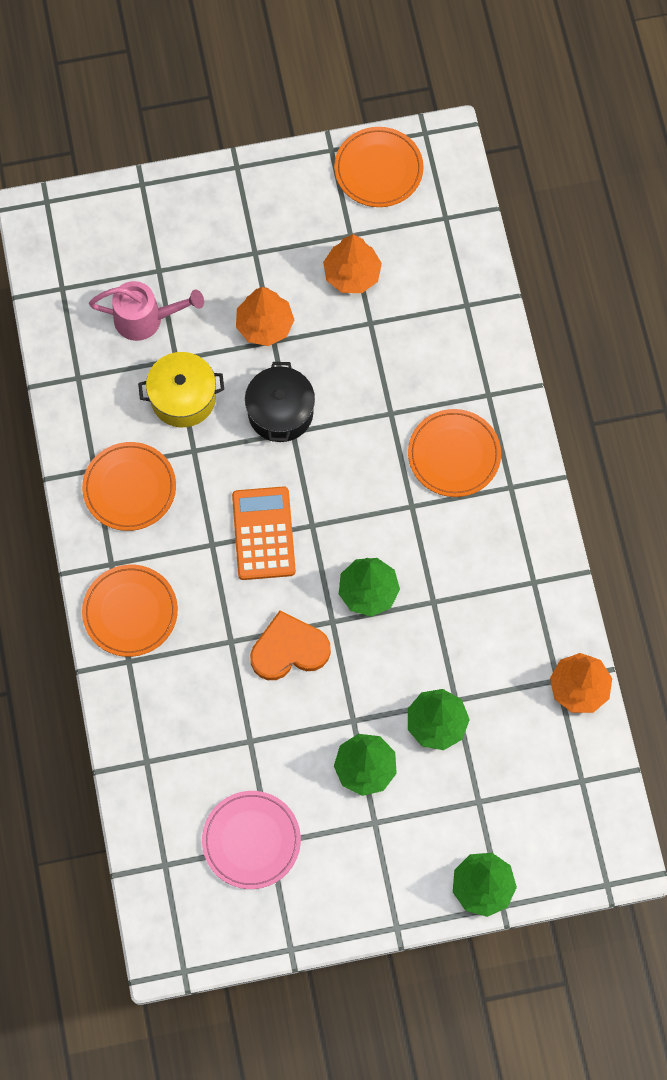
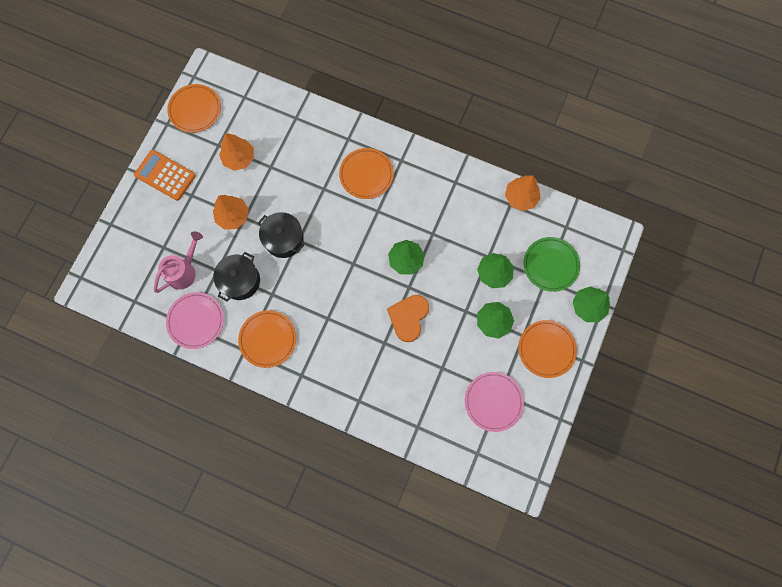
camera: 55 degrees left, 5 degrees up
orange plate [82,565,178,657] -> orange plate moved to [518,320,577,378]
yellow pot [138,352,224,427] -> black pot [213,252,260,301]
orange calculator [232,486,296,580] -> orange calculator moved to [134,150,196,201]
none -> pink plate [166,292,224,349]
none -> green plate [524,237,580,292]

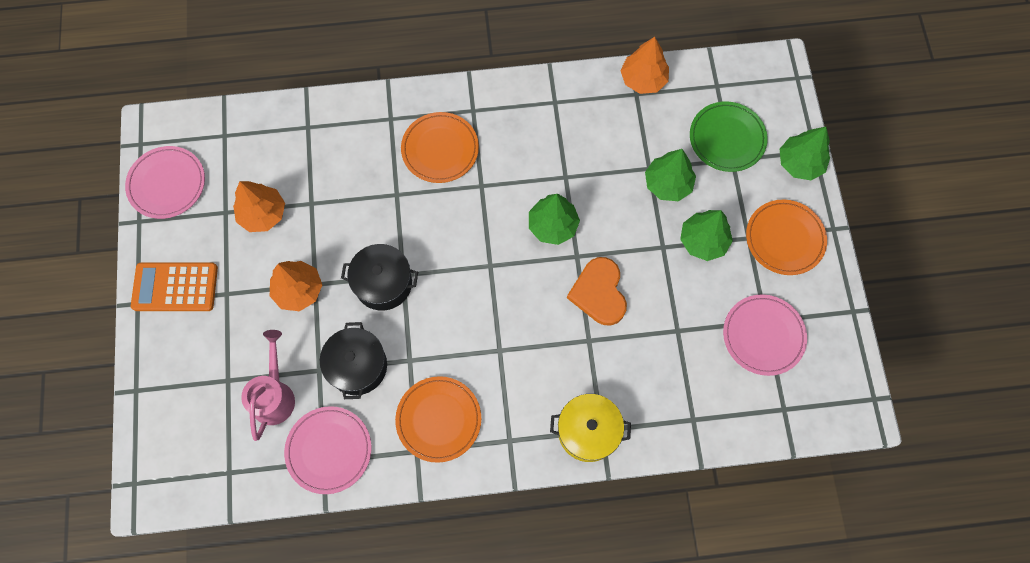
camera: 30 degrees left, 5 degrees down
orange plate [167,84,221,133] -> pink plate [125,146,205,219]
none -> yellow pot [550,394,631,462]

